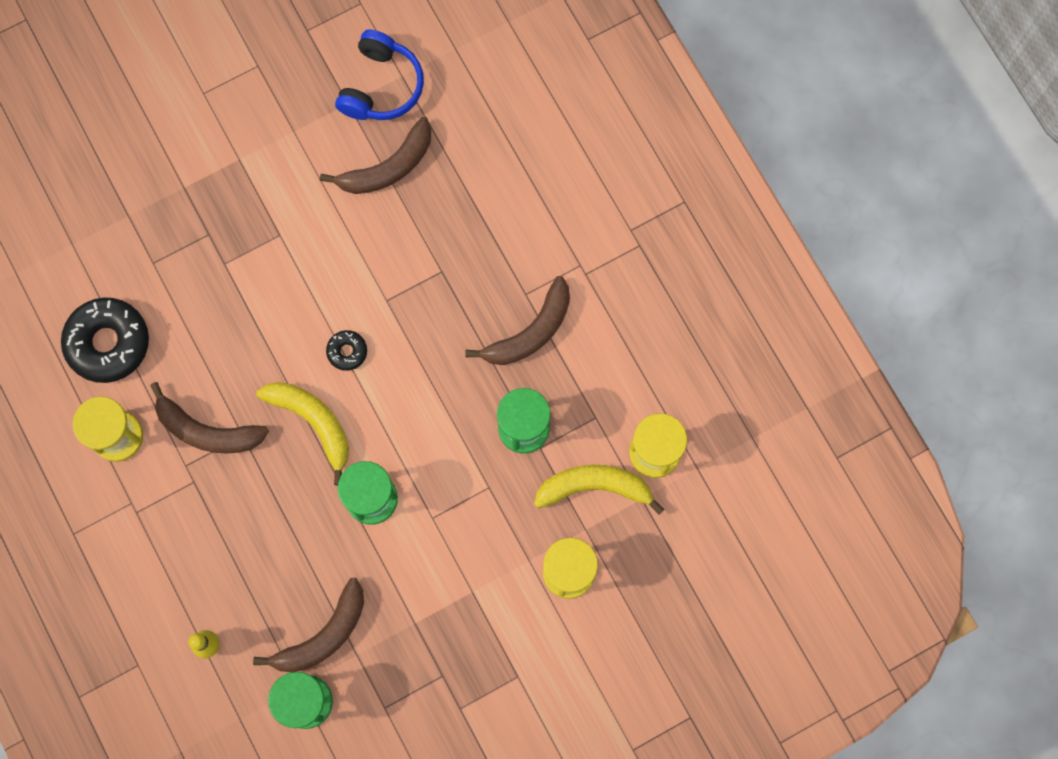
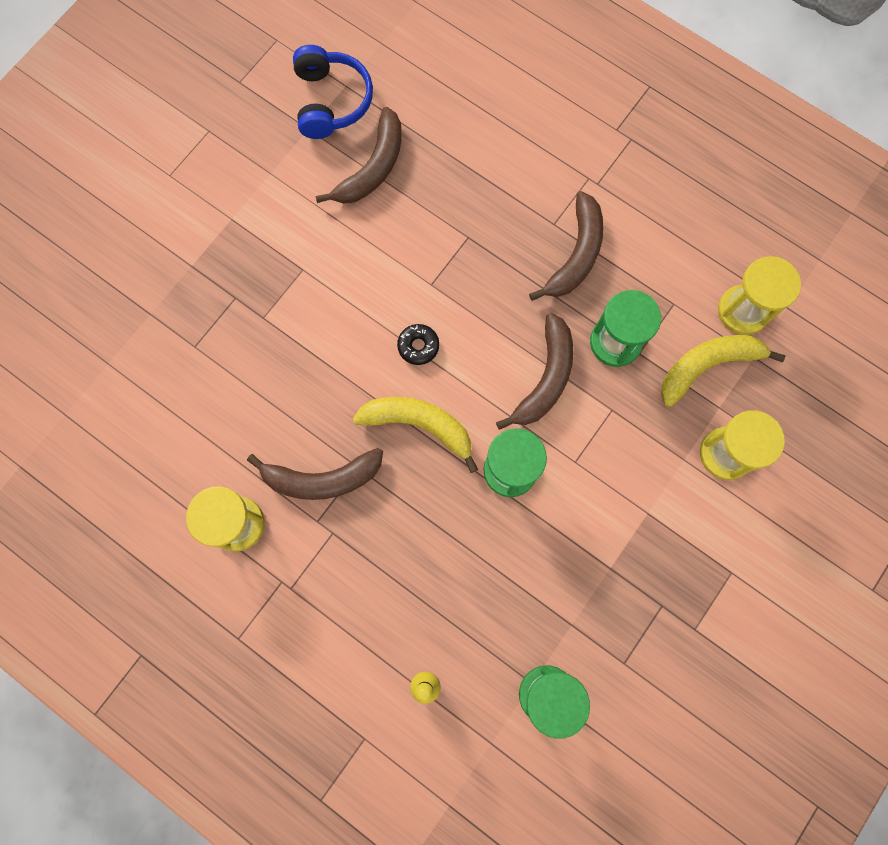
camera: 25 degrees left, 0 degrees up
black donut [61,297,149,383] -> none
brown banana [253,578,364,672] -> brown banana moved to [496,313,573,430]

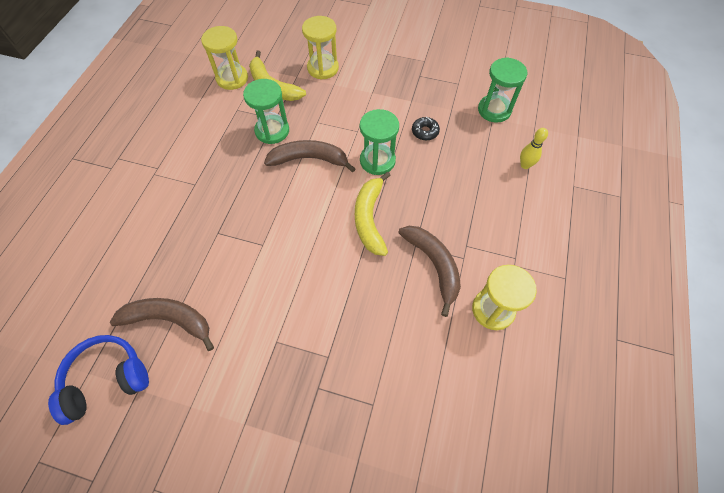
camera: 110 degrees left, 15 degrees down
black donut [397,324,439,365] -> black donut moved to [412,117,440,141]
brown banana [529,191,604,301] -> none

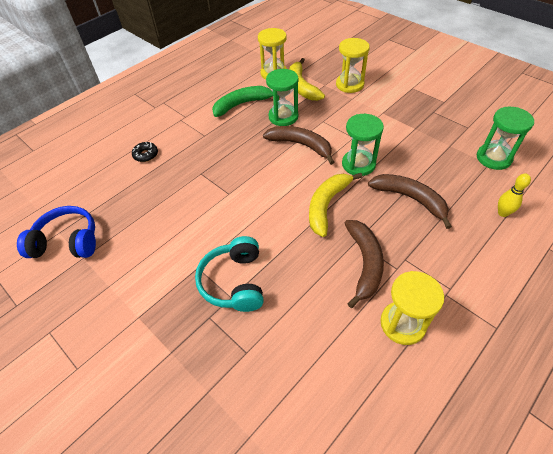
camera: 30 degrees right, 10 degrees down
brown banana [110,298,214,351] -> brown banana moved to [368,174,452,229]
black donut [412,117,440,141] -> black donut moved to [132,142,158,162]
none -> turquoise headphones [195,236,264,312]
none -> green banana [212,86,280,117]

